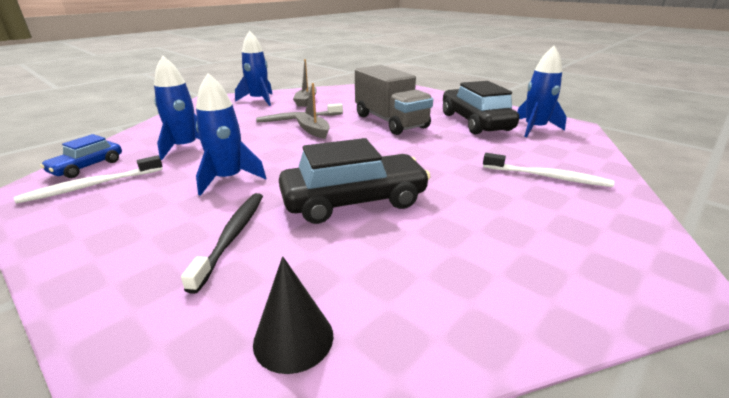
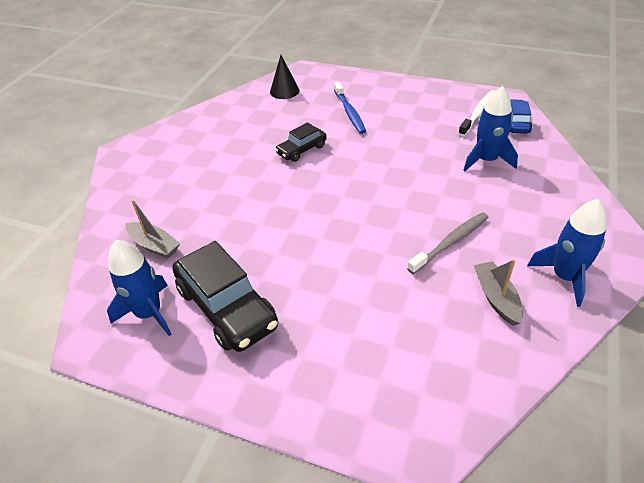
camera: 160 degrees right, 15 degrees up
black toothbrush [181,193,263,294] -> blue toothbrush [334,82,366,134]
blue rocket [196,73,266,196] -> none
black car [279,138,431,224] -> black car [275,122,327,162], size x0.55
grey boat [295,83,330,139] -> grey boat moved to [126,200,180,259]
grey truck [355,65,433,135] -> none
white toothbrush [483,153,614,187] -> none

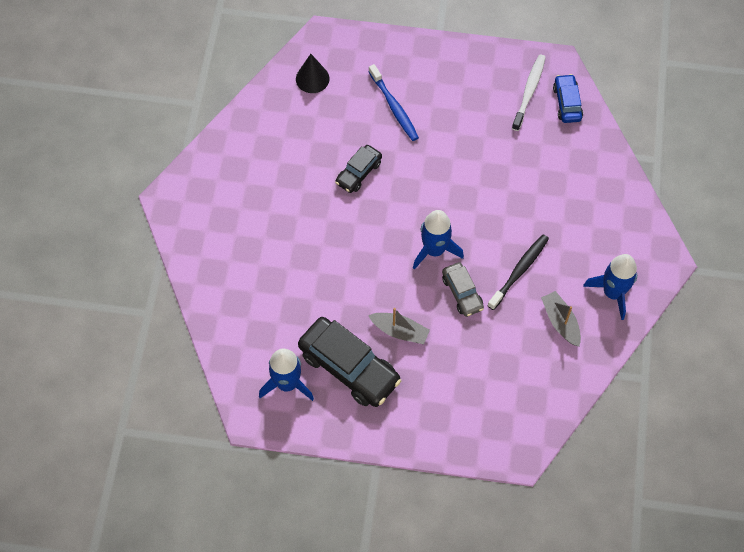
camera: 15 degrees left, 20 degrees up
grey boat [126,200,180,259] -> grey boat moved to [368,308,430,344]
grey toothbrush [407,212,488,274] -> black toothbrush [487,234,549,310]
blue rocket [463,86,518,171] -> blue rocket moved to [413,210,464,270]
none -> grey car [442,262,484,317]

